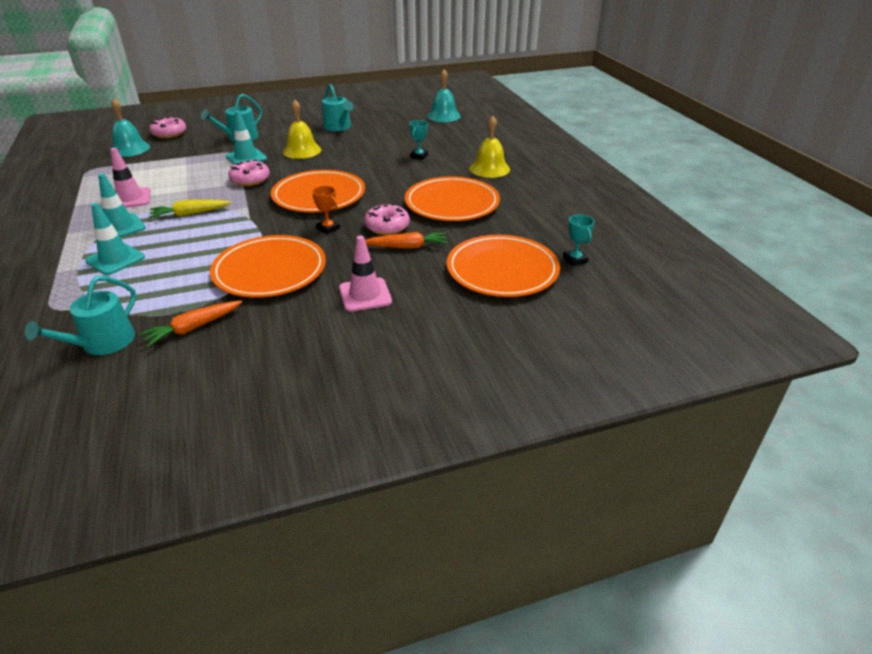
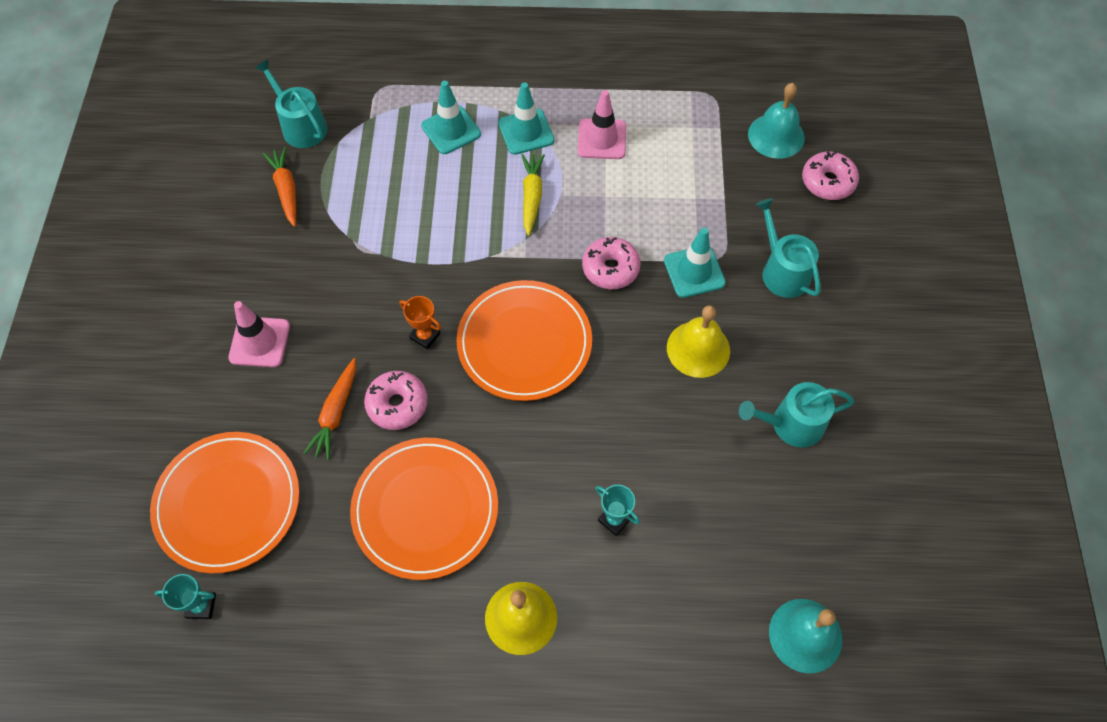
camera: 110 degrees right, 25 degrees up
orange plate [210,235,326,298] -> none
orange trophy [312,186,340,234] -> orange trophy turned 60 degrees clockwise [399,296,441,350]

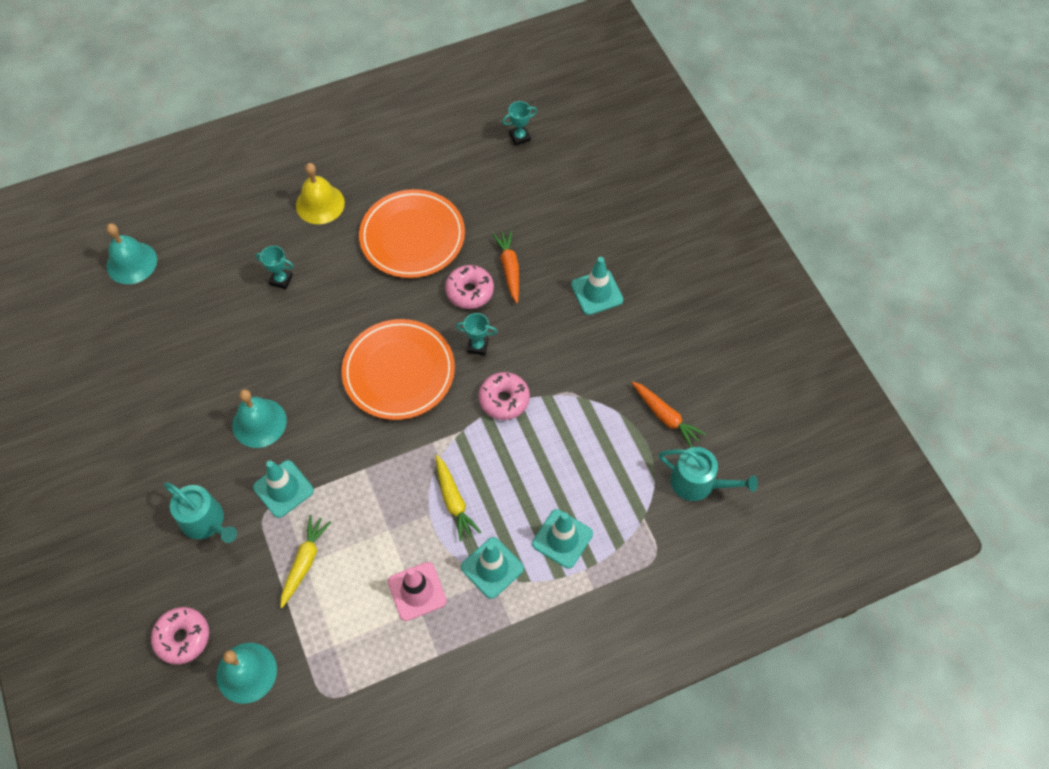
camera: 155 degrees right, 0 degrees up
orange plate [150,432,300,574] -> none
pink traffic cone [228,301,290,367] -> turquoise traffic cone [571,257,623,315]
orange trophy [399,296,441,350] -> turquoise trophy [456,313,497,355]
pink donut [582,237,641,289] -> pink donut moved to [479,372,530,420]
yellow bell [667,305,730,378] -> turquoise bell [232,389,287,448]
turquoise watering can [739,382,854,447] -> none
none -> yellow carrot [280,515,331,608]

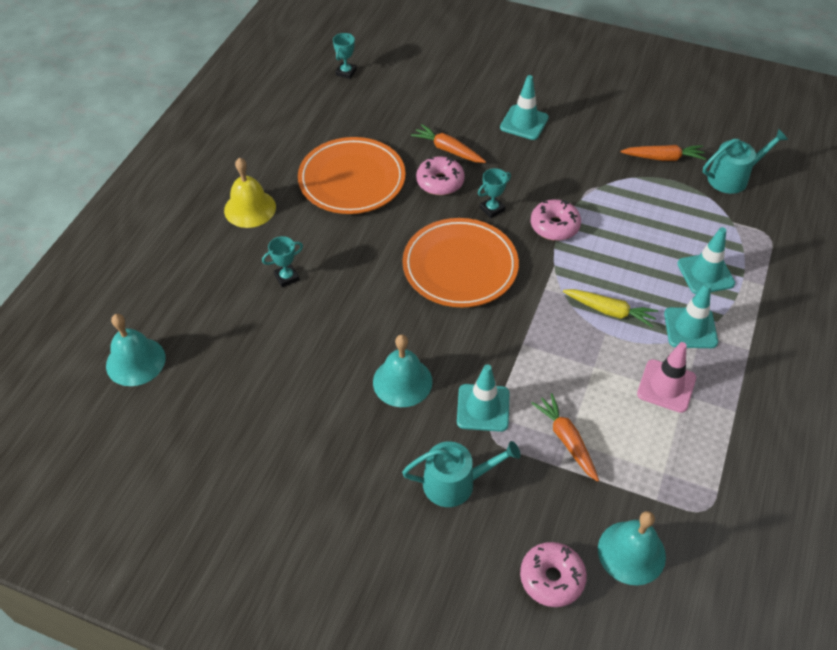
camera: 45 degrees left, 10 degrees down
yellow carrot [280,515,331,608] -> orange carrot [531,393,599,482]

